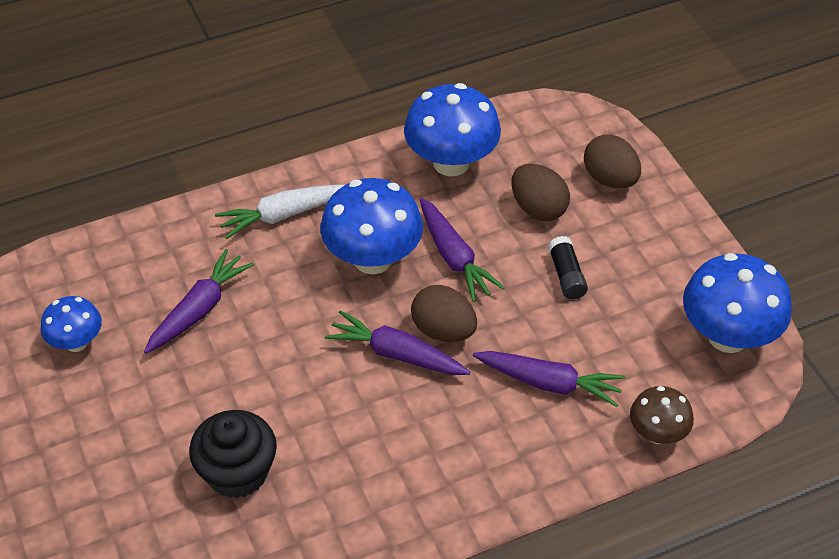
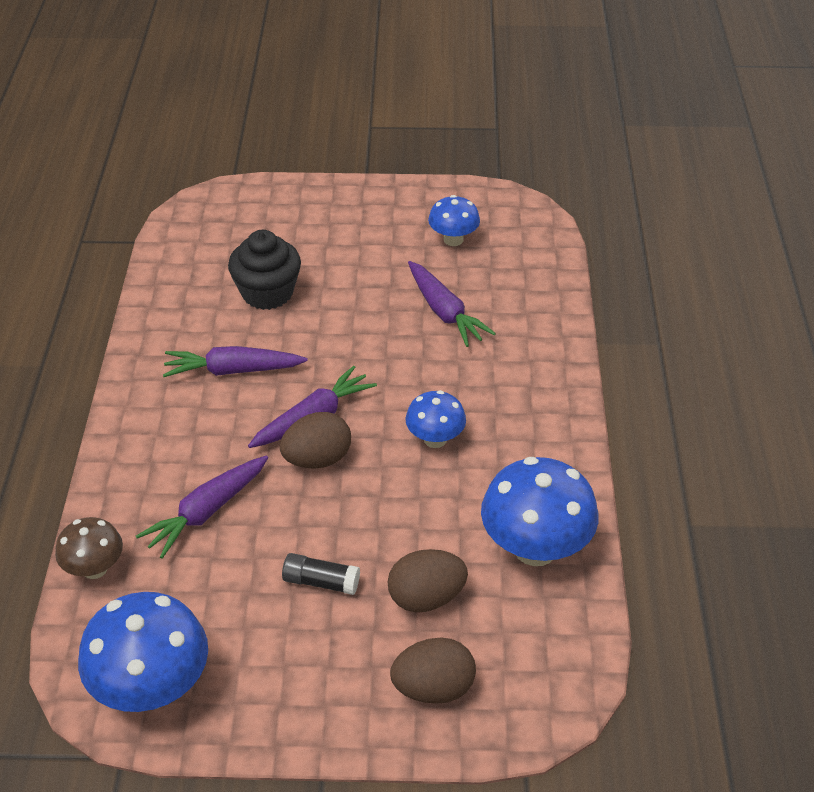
camera: 115 degrees right, 5 degrees down
white carrot [215,185,345,239] -> none
blue mushroom [320,178,423,274] -> blue mushroom [406,390,466,448], size x0.57
purple carrot [420,198,505,302] -> purple carrot moved to [163,346,308,377]

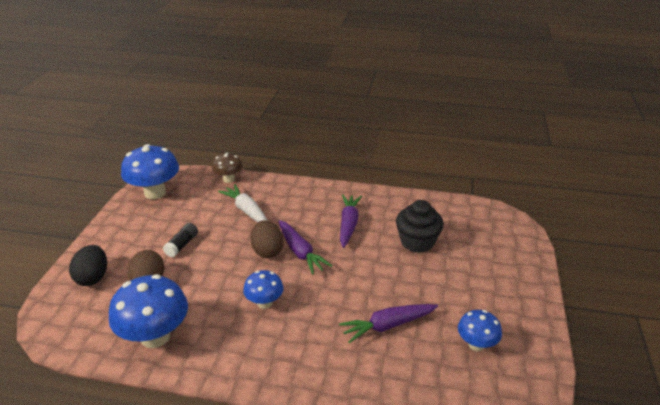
camera: 100 degrees right, 10 degrees down
purple carrot [136,455,268,559] -> white carrot [218,184,268,222]
brown egg [390,637,476,704] -> black egg [69,245,107,286]

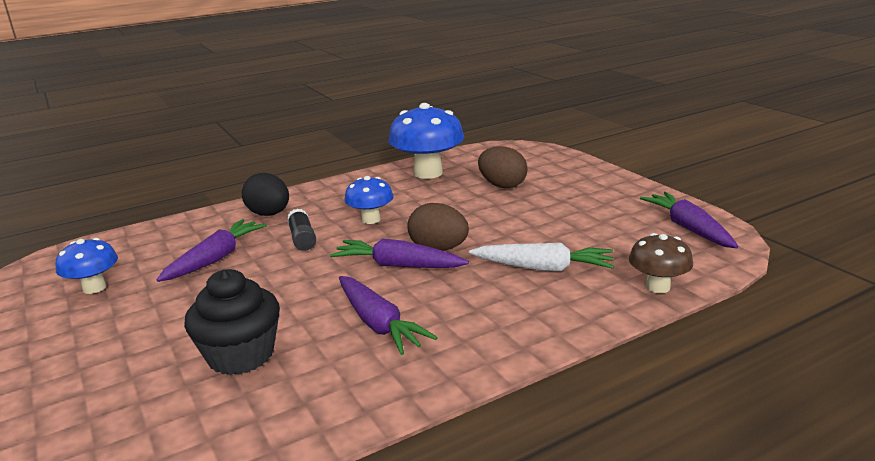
camera: 140 degrees right, 10 degrees down
black egg [69,245,107,286] -> black egg moved to [242,173,289,216]
blue mushroom [121,144,179,199] -> purple carrot [640,192,738,248]
black glue stick [163,223,198,257] -> black glue stick moved to [287,208,316,251]

